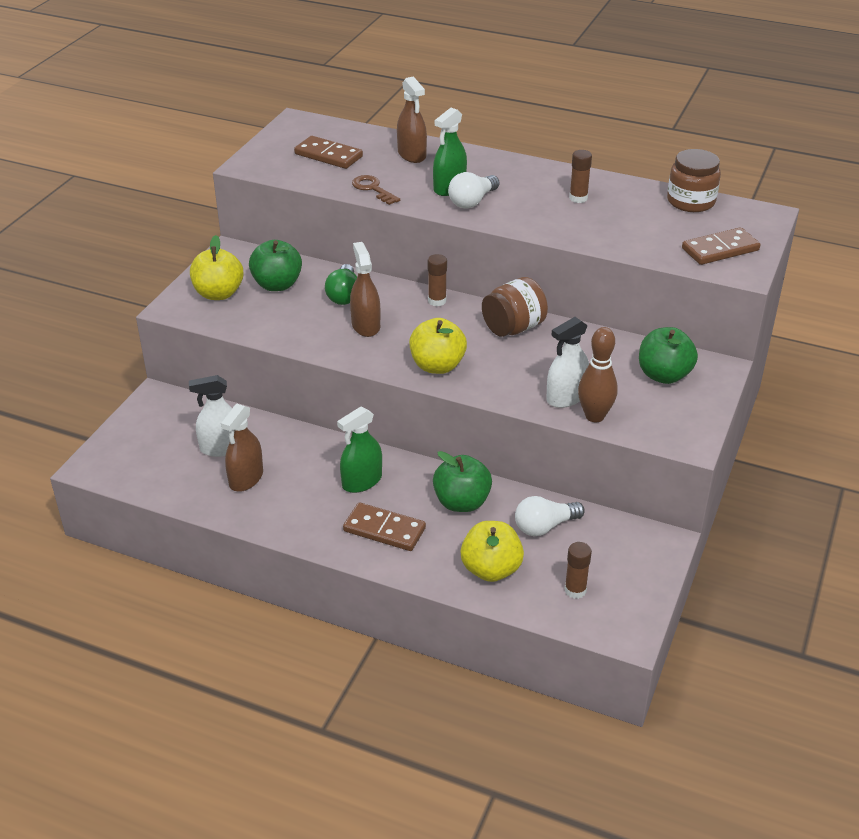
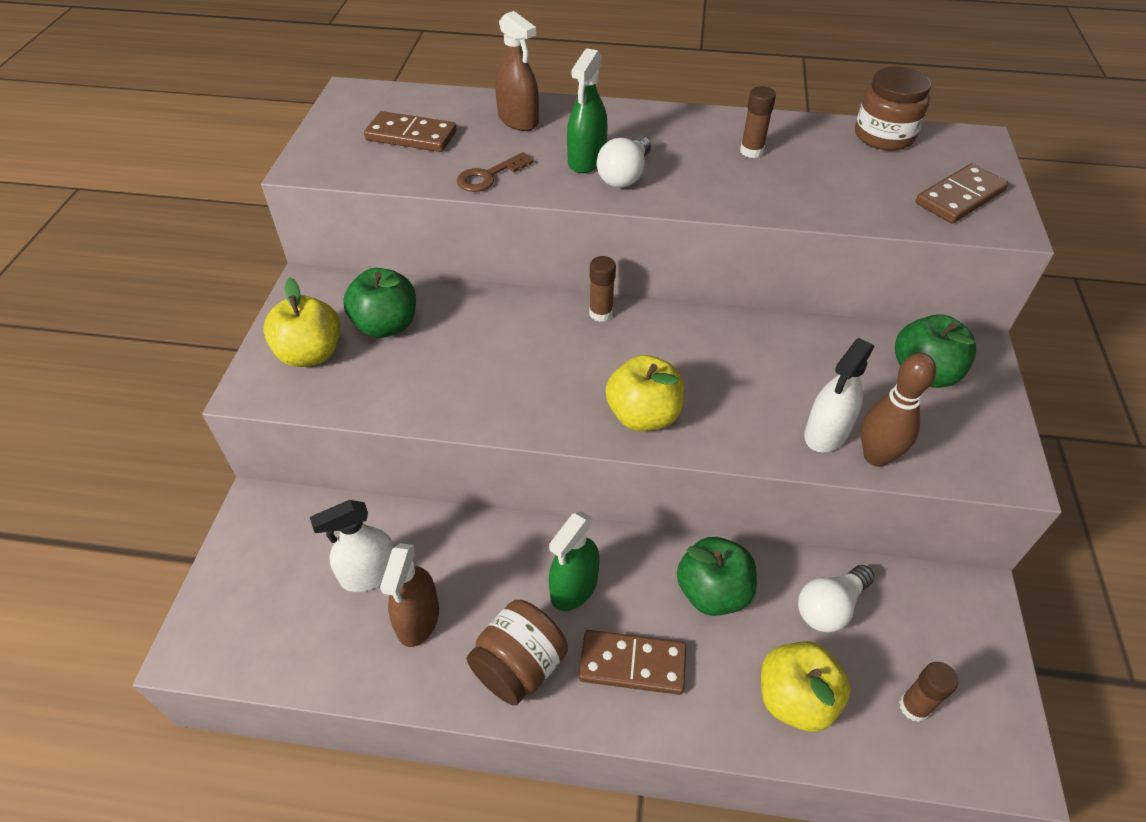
camera: 15 degrees left, 10 degrees up
green light bulb [325,264,357,305] -> none
brown spray bottle [350,242,380,337] -> none
brown key [352,175,400,205] -> brown key turned 75 degrees counterclockwise [456,152,534,192]
brown jar [482,277,548,337] -> brown jar moved to [466,600,568,706]

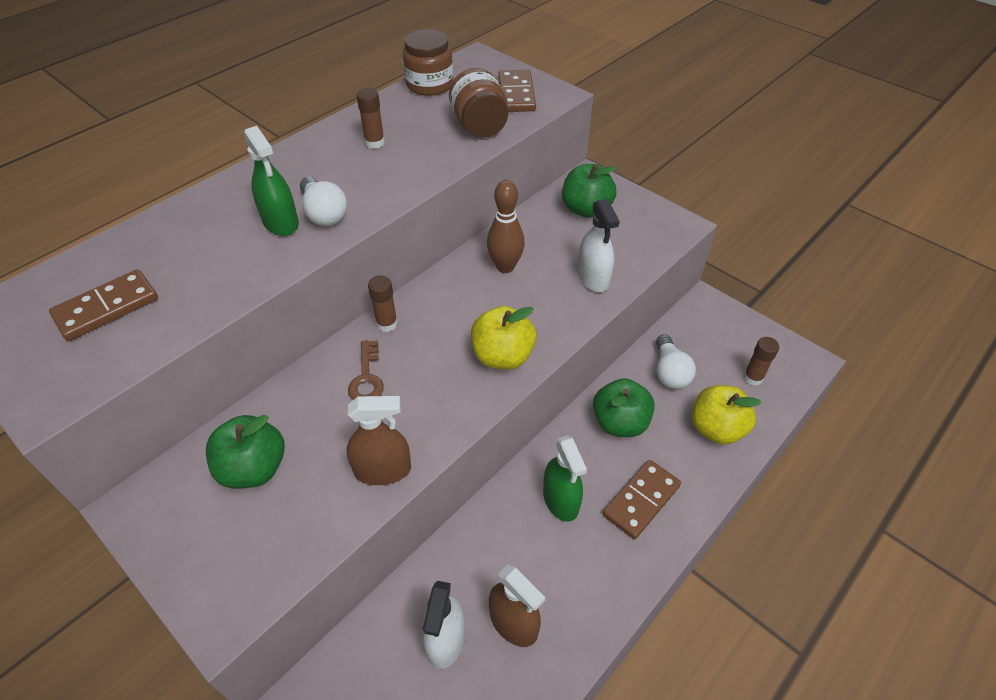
camera: 55 degrees left, 0 degrees up
yellow apple [263,278,341,367] -> none
brown key [456,152,534,192] -> brown key moved to [348,340,384,400]
brown jar [466,600,568,706] -> brown jar moved to [449,68,508,138]
brown spray bottle [495,11,539,131] -> brown spray bottle moved to [346,396,411,485]
brown bowling pin [861,353,936,467] -> brown bowling pin moved to [487,180,525,273]

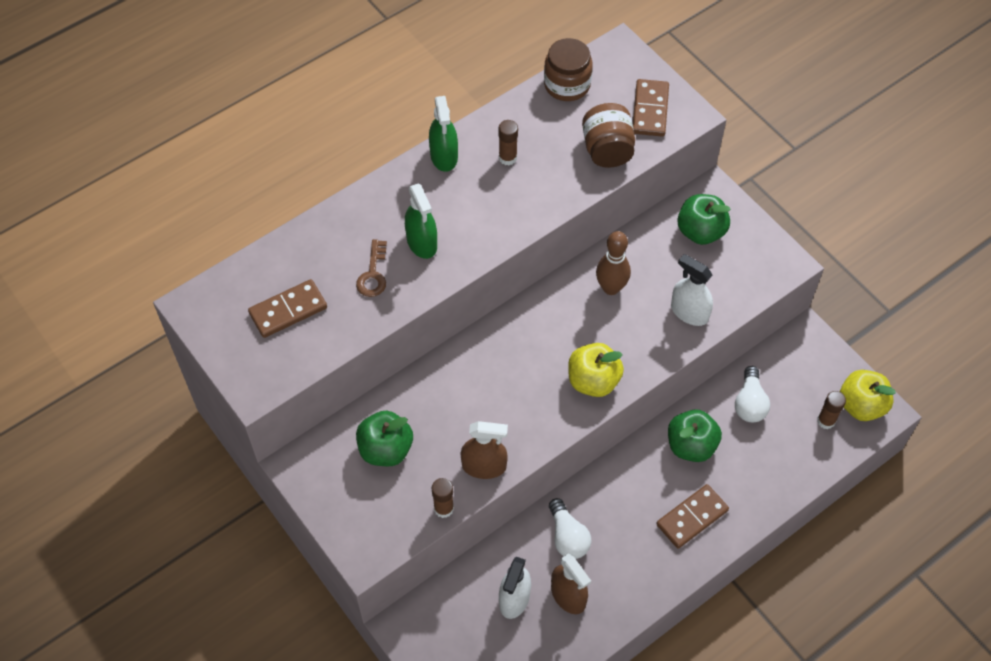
camera: 10 degrees right, 10 degrees up
white light bulb [300,176,347,226] -> white light bulb moved to [549,498,592,559]
brown key [348,340,384,400] -> brown key moved to [356,239,387,297]
brown glue stick [368,276,398,332] -> brown glue stick moved to [432,478,454,518]
green spray bottle [543,435,587,522] -> green spray bottle moved to [429,96,458,172]
white spray bottle [578,199,620,292] -> white spray bottle turned 135 degrees clockwise [671,254,713,326]
yellow apple [692,385,762,445] -> yellow apple moved to [840,370,896,421]

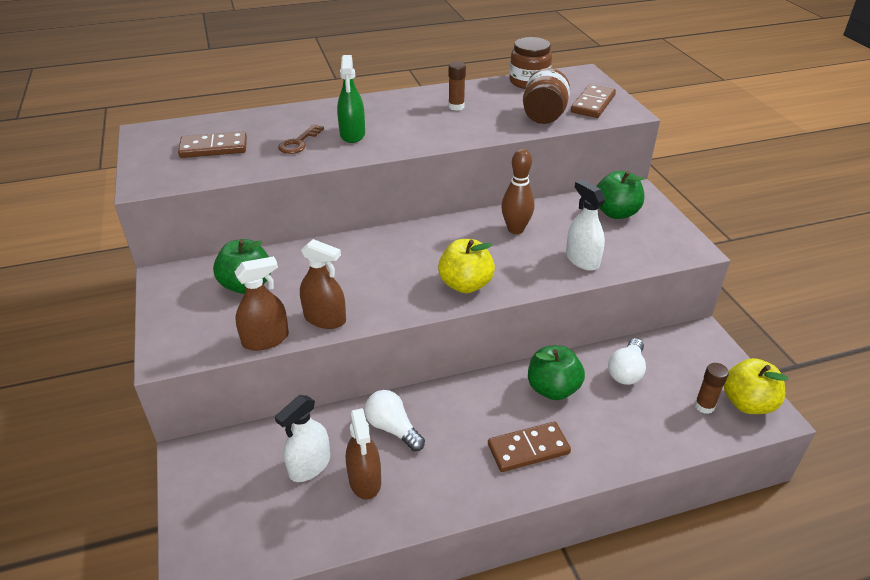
camera: 20 degrees right, 20 degrees down
green spray bottle [429,96,458,172] -> none
brown glue stick [432,478,454,518] -> brown spray bottle [235,256,289,351]
white light bulb [549,498,592,559] -> white light bulb turned 135 degrees clockwise [365,390,425,451]

